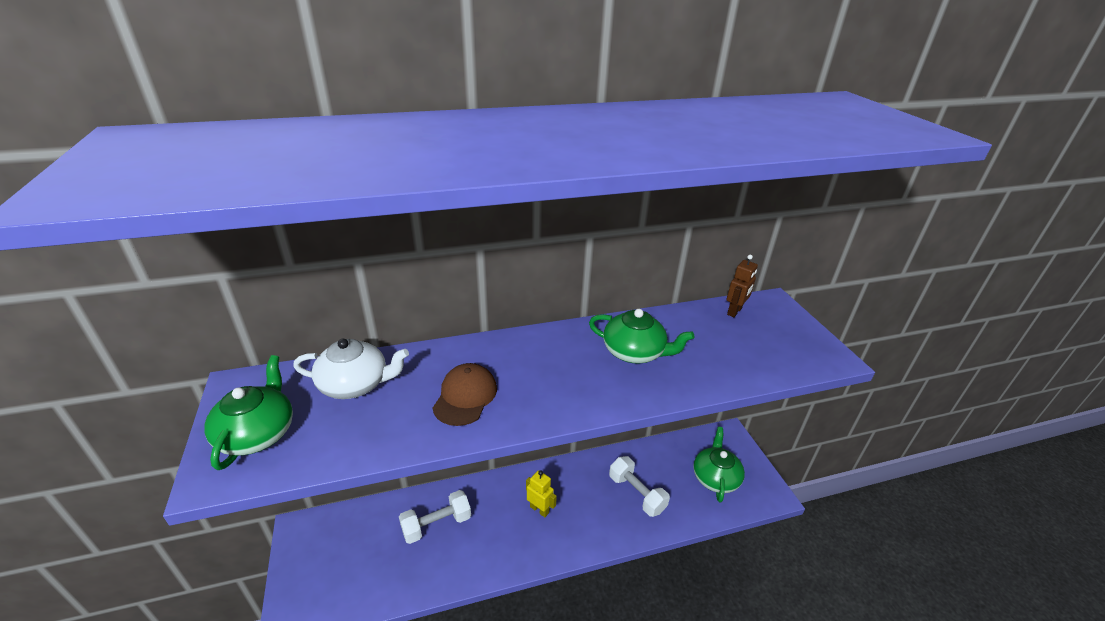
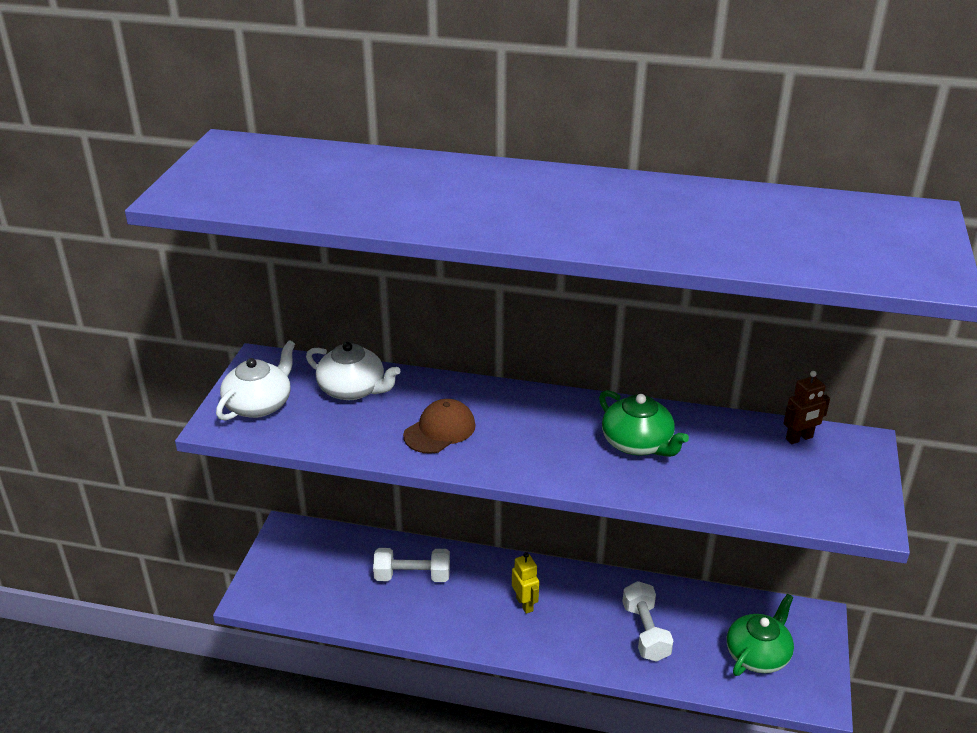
camera: 30 degrees right, 0 degrees up
green teapot [204,355,293,470] -> white teapot [216,340,295,421]

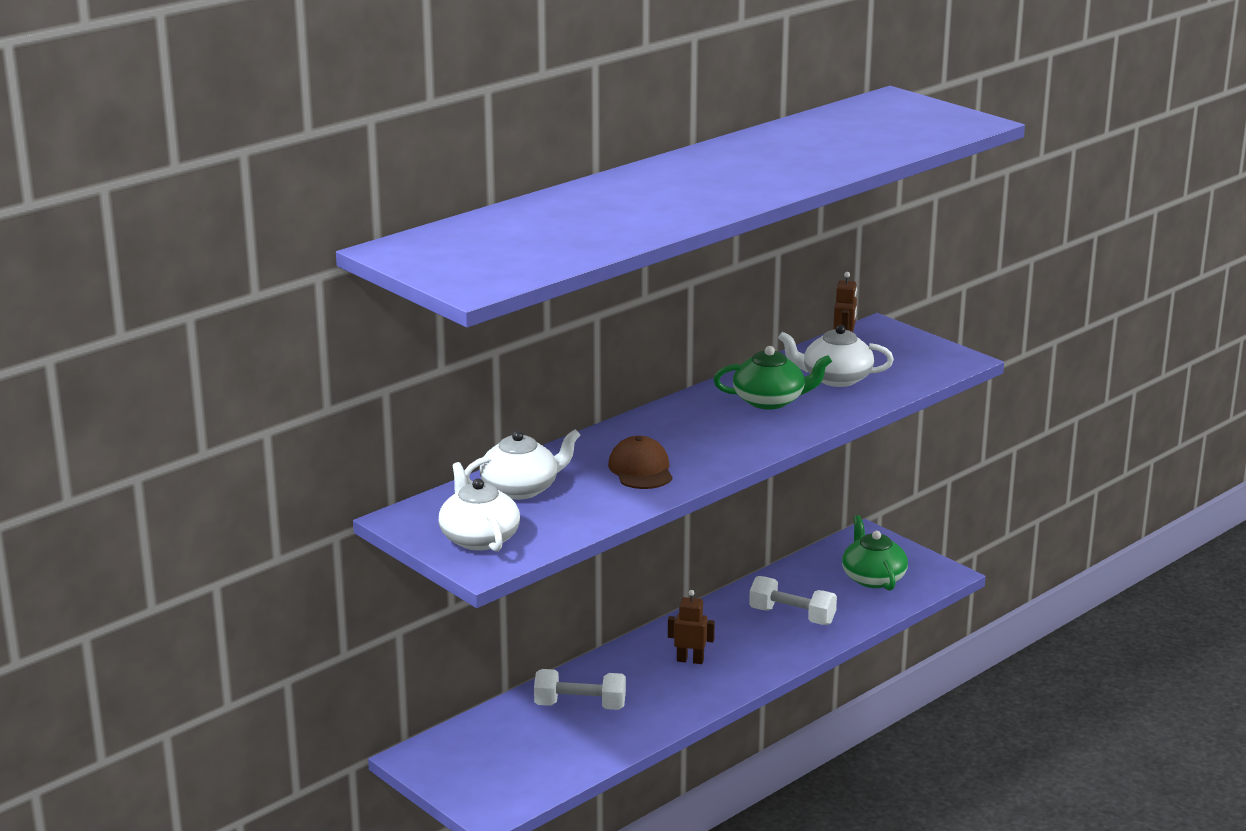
camera: 55 degrees left, 10 degrees down
white dumbbell [373,548,450,582] -> white dumbbell turned 60 degrees clockwise [534,669,626,710]
yellow robot [512,552,539,614] -> brown robot [668,590,715,664]
none -> white teapot [778,325,894,387]

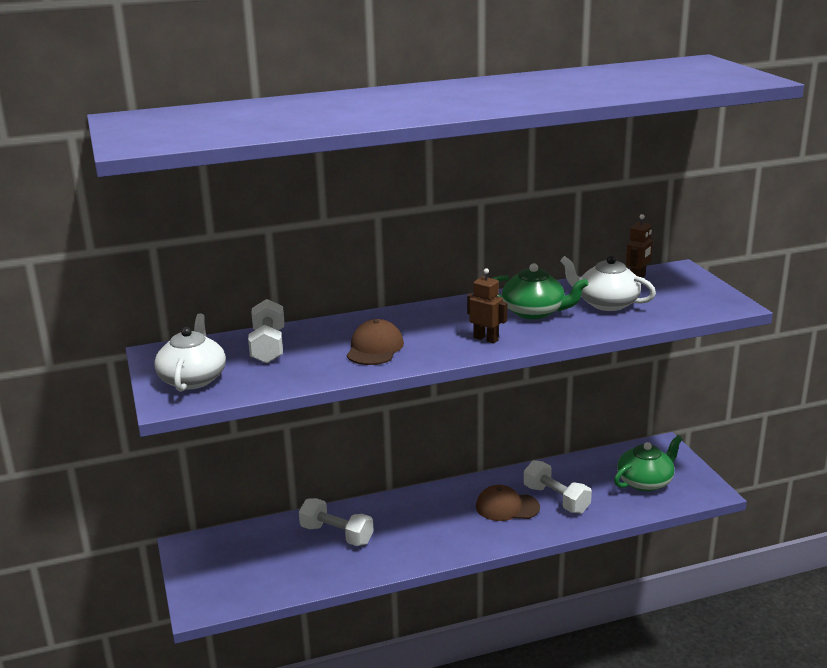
camera: 25 degrees right, 0 degrees up
white teapot [464,429,580,500] -> white dumbbell [248,299,284,363]
brown robot [668,590,715,664] -> brown robot moved to [467,268,507,344]
green teapot [842,515,908,591] -> green teapot turned 45 degrees clockwise [614,435,682,492]
none -> brown cap [476,485,540,521]

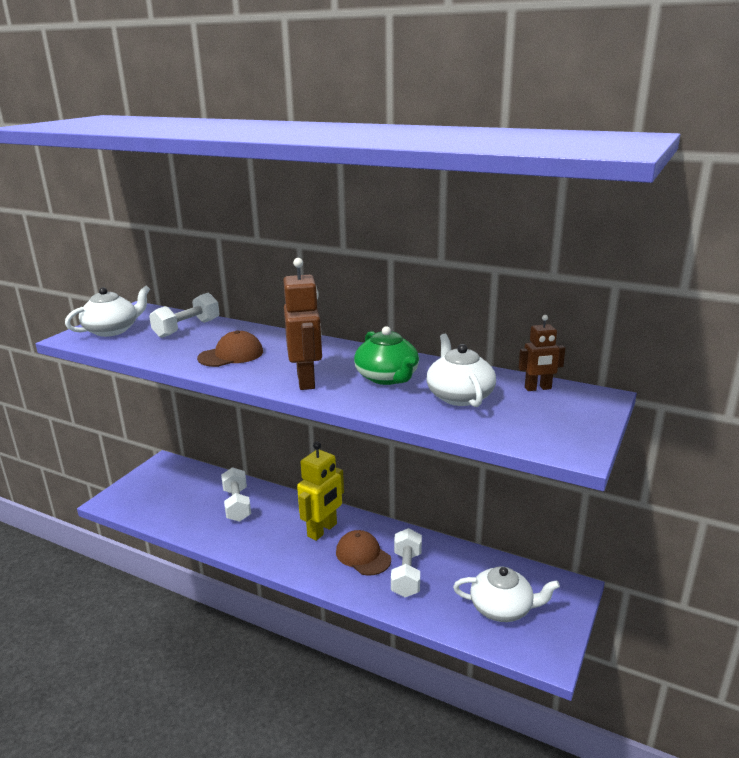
camera: 45 degrees right, 0 degrees up
brown robot [467,268,507,344] -> brown robot [283,258,322,390], size x1.67
green teapot [614,435,682,492] -> white teapot [453,567,560,622]
none -> yellow robot [297,442,344,541]

